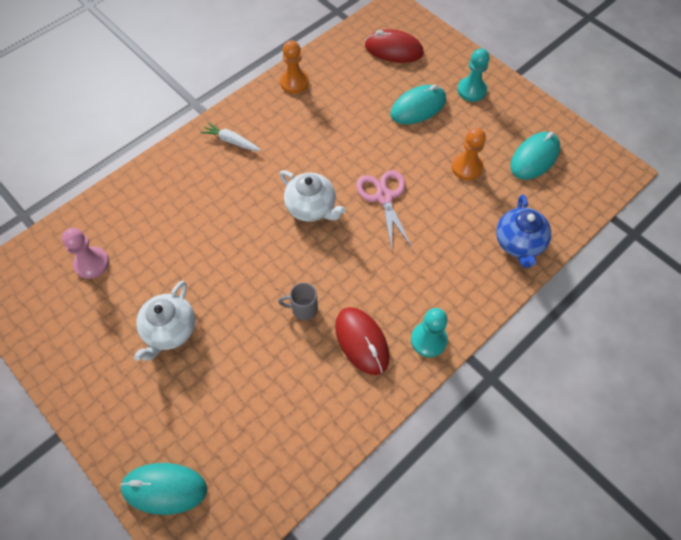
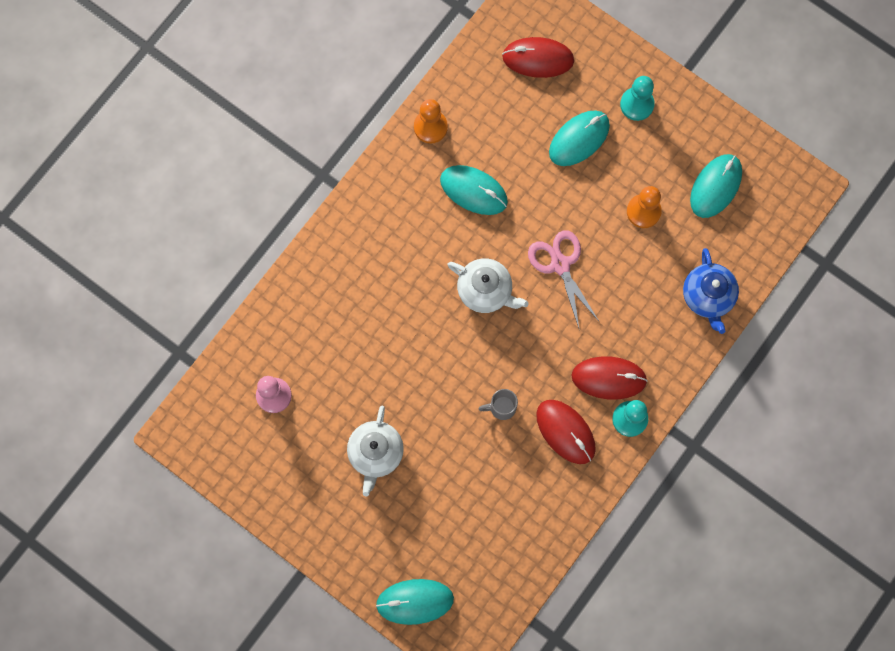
camera: 10 degrees left, 15 degrees up
white carrot [200,122,261,151] -> none
none -> turquoise mouse [440,165,508,215]
none -> red mouse [572,356,648,400]

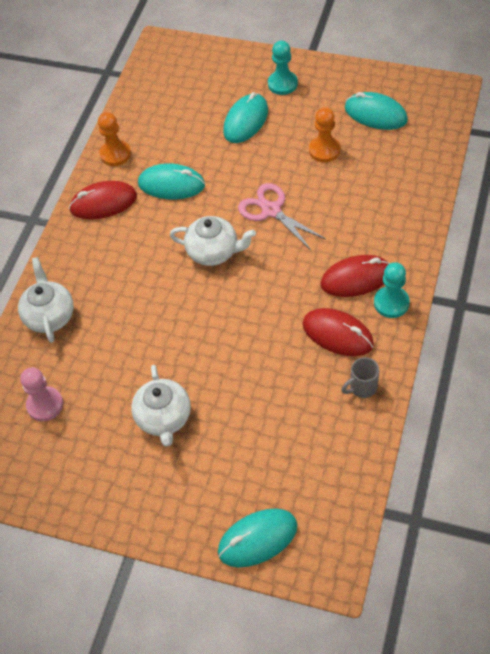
camera: 15 degrees left, 20 degrees down
grey mug [478,389,518,420] -> grey mug moved to [341,357,379,398]
red mouse [502,37,574,78] -> red mouse moved to [69,181,137,220]
blue teapot [683,248,739,334] -> none
turquoise mouse [690,154,742,218] -> turquoise mouse turned 75 degrees counterclockwise [345,92,408,130]
none -> white teapot [18,257,74,343]

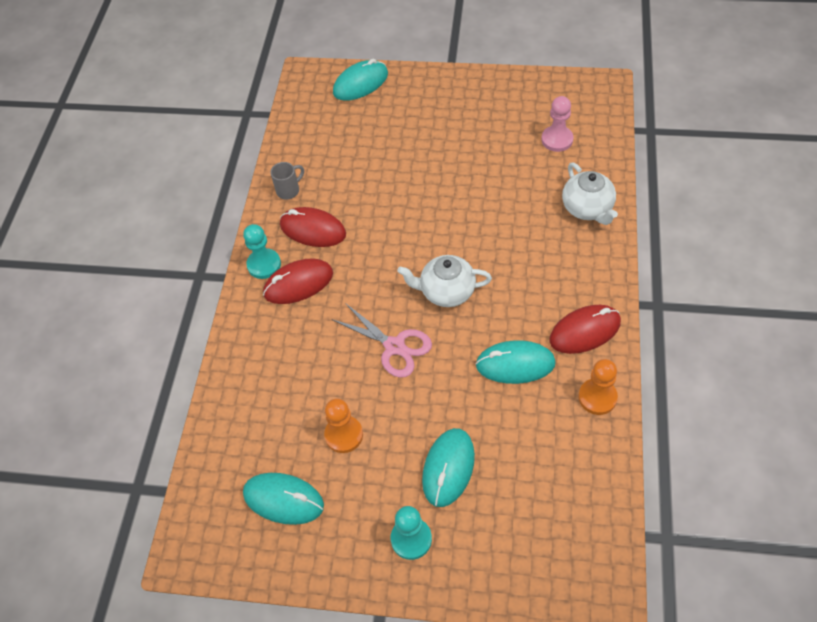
camera: 170 degrees right, 0 degrees up
white teapot [131,365,191,447] -> none

